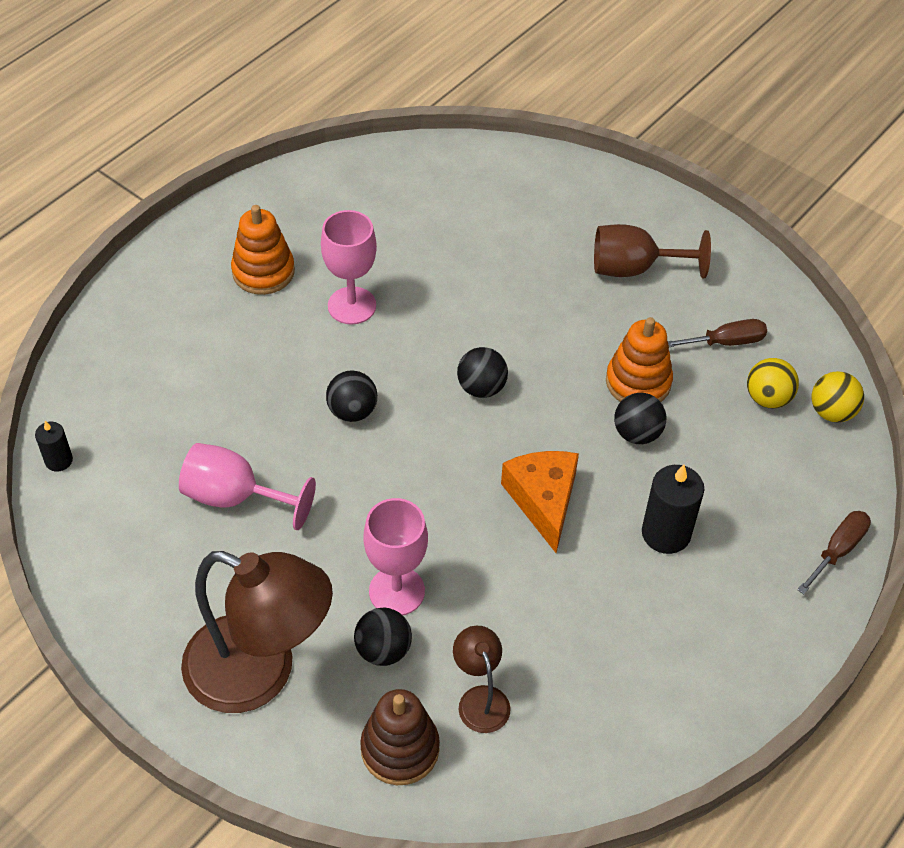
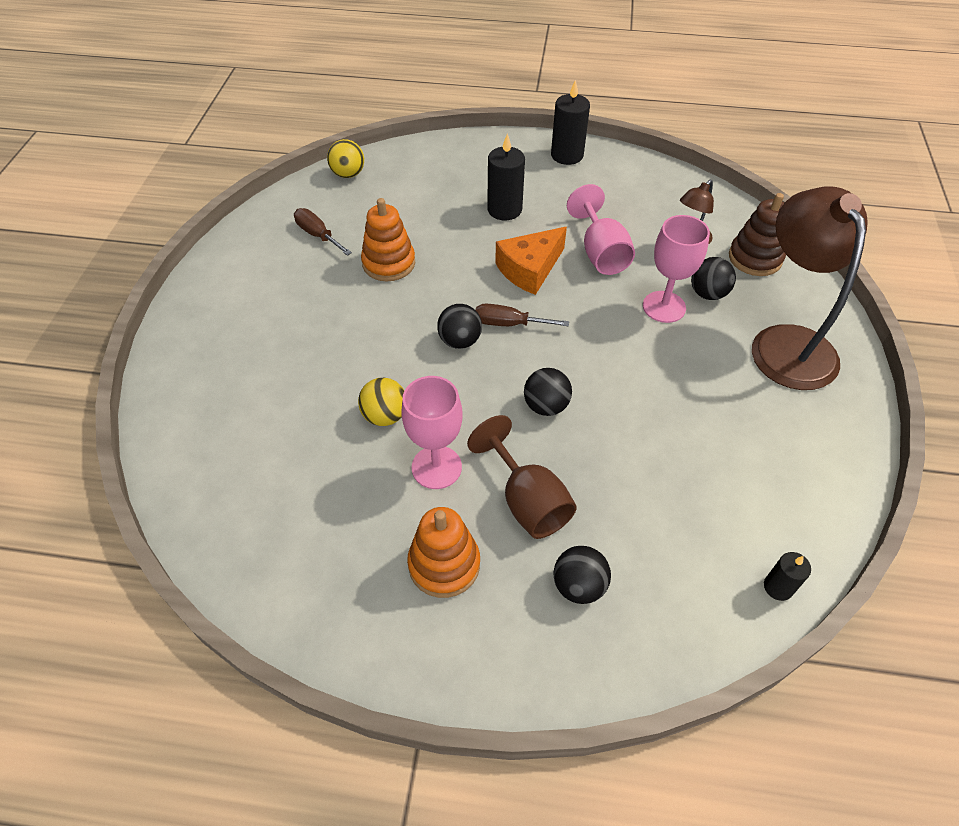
camera: 120 degrees left, 0 degrees up
pink goblet [179,443,316,530] -> pink goblet moved to [567,184,635,275]
brown goblet [594,224,711,278] -> brown goblet moved to [467,415,577,539]
black ball [614,393,666,444] -> black ball moved to [553,546,611,604]
yellow ball [747,358,799,408] -> yellow ball moved to [358,378,404,426]
brown screwdriver [797,511,871,594] -> brown screwdriver moved to [476,304,569,326]
none -> black candle [551,80,590,165]

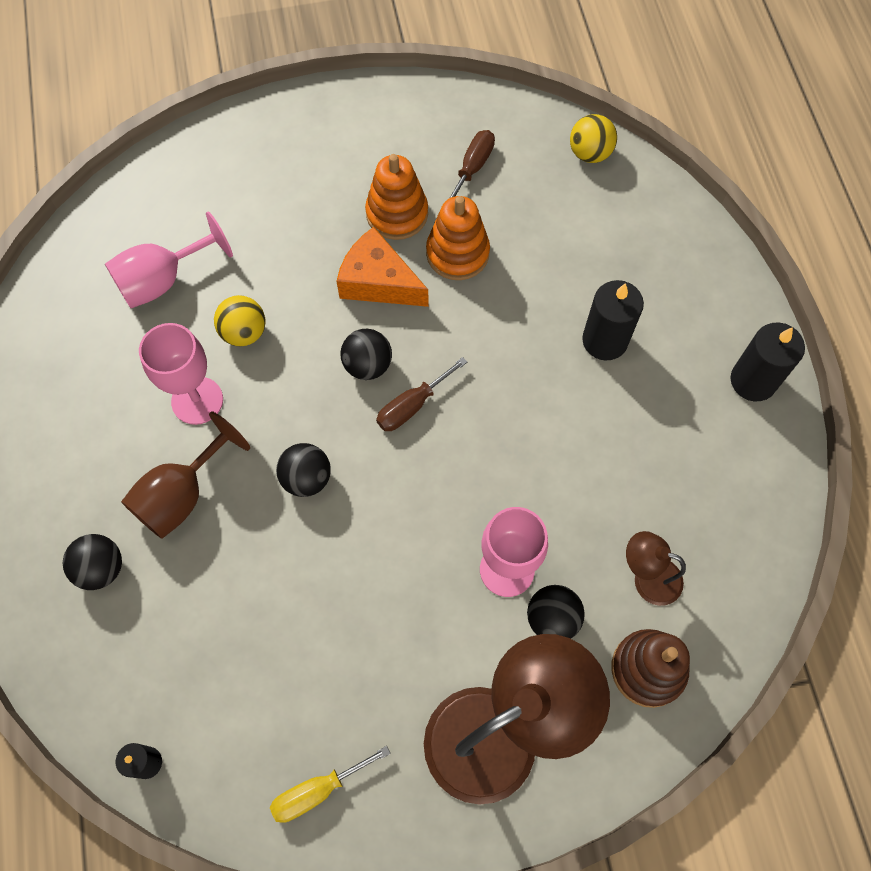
camera: 70 degrees right, 15 degrees up
orange stacking toy [407,507,480,598] -> orange stacking toy moved to [365,154,428,240]
brown screwdriver [476,304,569,326] -> brown screwdriver turned 120 degrees counterclockwise [376,357,467,431]
orange cheese [495,227,567,295] -> orange cheese moved to [336,227,429,307]
pink goblet [567,184,635,275] -> pink goblet moved to [105,212,233,308]
none -> yellow screwdriver [270,746,391,823]

